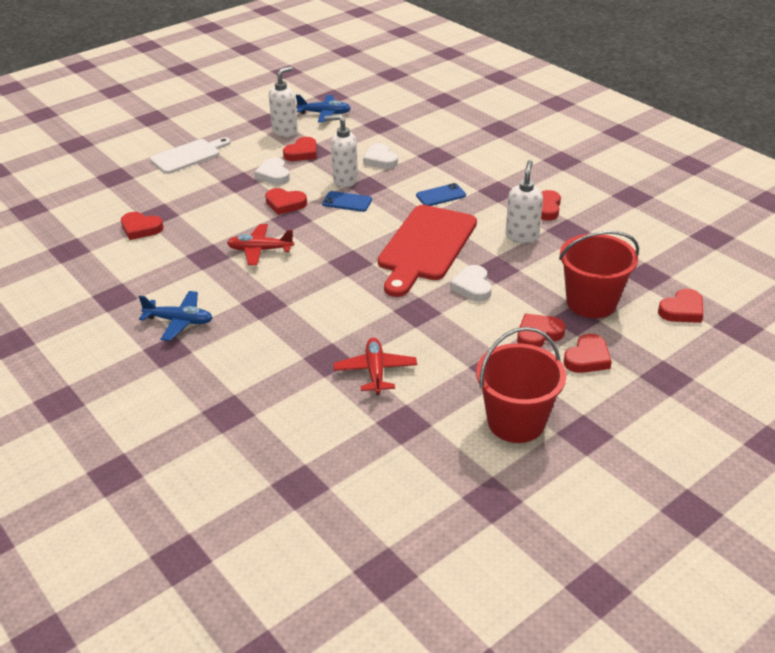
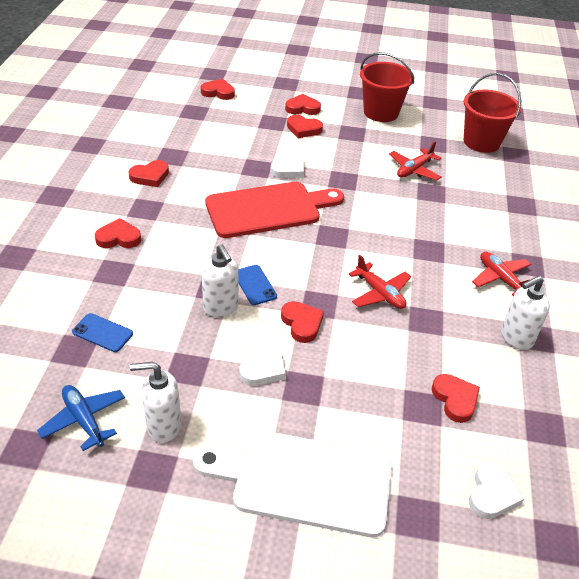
camera: 135 degrees left, 5 degrees up
blue plane [139,291,212,341] -> red plane [472,252,531,296]
white cutting board [150,137,231,174] -> white cutting board [193,430,392,537], size x1.58
red heart [283,137,317,161] -> red heart moved to [95,218,141,248]
white heart [363,143,398,169] -> white heart moved to [469,461,524,519]
blue phone [416,183,466,206] -> blue phone moved to [72,313,133,352]
white soap dispenser [506,160,543,243] -> white soap dispenser moved to [501,276,550,350]
red bucket [559,231,639,318] -> red bucket moved to [464,73,521,153]

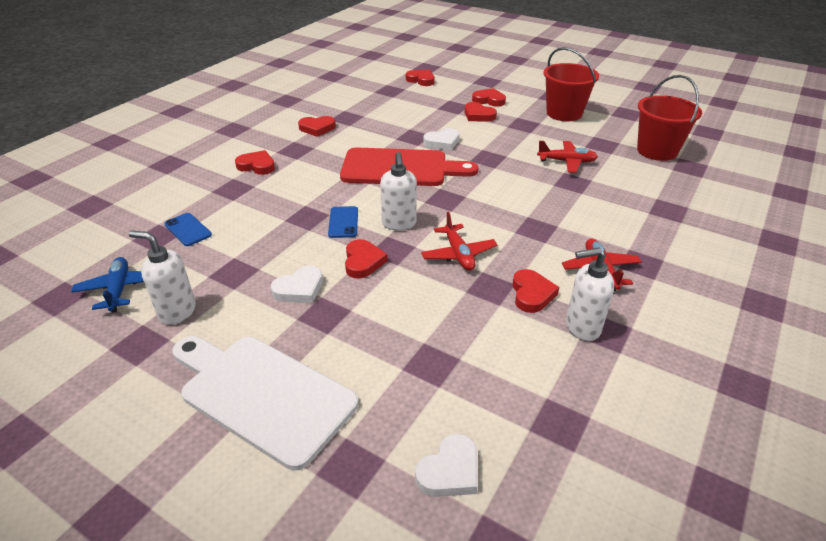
camera: 25 degrees right, 5 degrees down
white soap dispenser [202,244,239,317] -> white soap dispenser moved to [380,152,417,231]
red plane [389,141,442,180] -> red plane turned 150 degrees counterclockwise [537,141,598,173]
red heart [432,374,480,423] -> red heart moved to [512,269,559,313]

